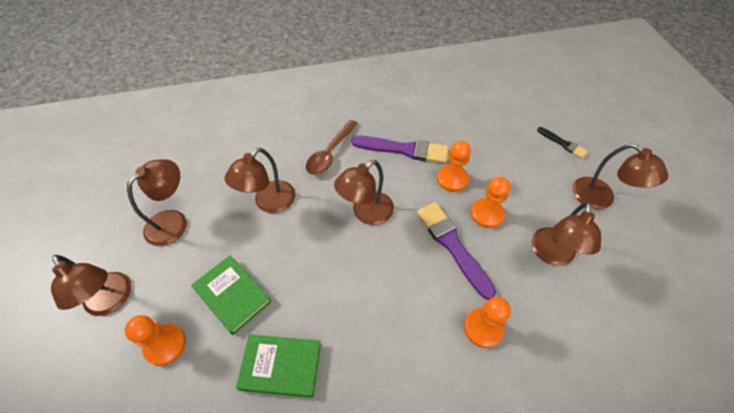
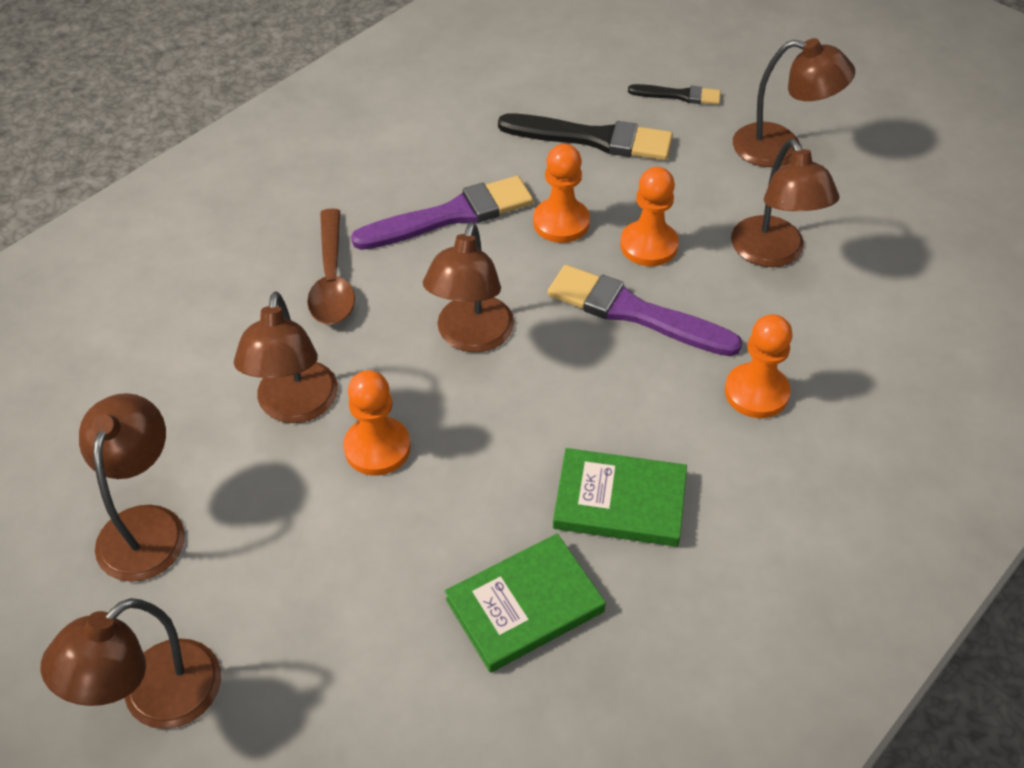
camera: 35 degrees left, 5 degrees down
brown lamp [51,255,132,316] -> brown lamp turned 120 degrees clockwise [41,598,221,729]
orange pawn [125,315,186,366] -> orange pawn moved to [343,370,411,475]
green book [191,255,272,335] -> green book moved to [553,448,687,547]
none -> black brush [498,113,673,160]

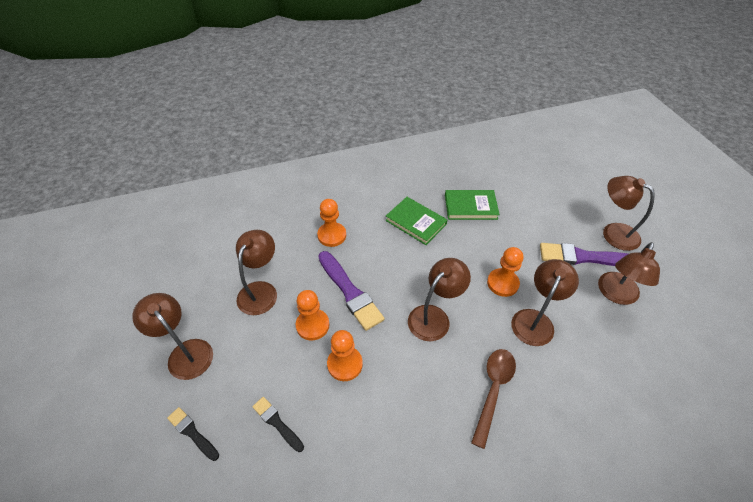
camera: 150 degrees left, 0 degrees up
brown lamp [41,598,221,729] -> brown lamp turned 120 degrees counterclockwise [603,176,655,251]
purple brush [351,176,533,250] -> purple brush moved to [540,243,628,266]
black brush [498,113,673,160] -> black brush [252,397,304,452], size x0.55

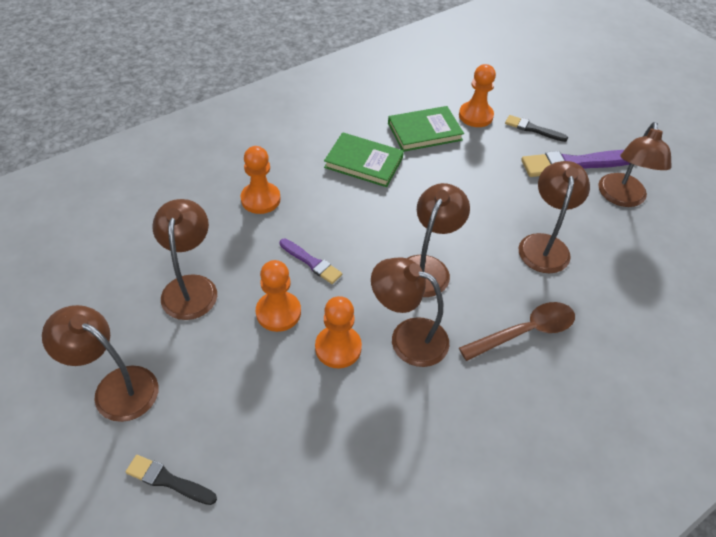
camera: 20 degrees left, 0 degrees up
black brush [252,397,304,452] -> black brush moved to [505,115,568,142]
purple brush [318,251,385,331] -> purple brush [280,239,342,284], size x0.55
brown spoon [471,349,516,449] -> brown spoon turned 60 degrees clockwise [459,302,575,361]
orange pawn [487,247,523,297] -> orange pawn moved to [459,64,496,127]
brown lamp [603,176,655,251] -> brown lamp moved to [371,257,449,367]

